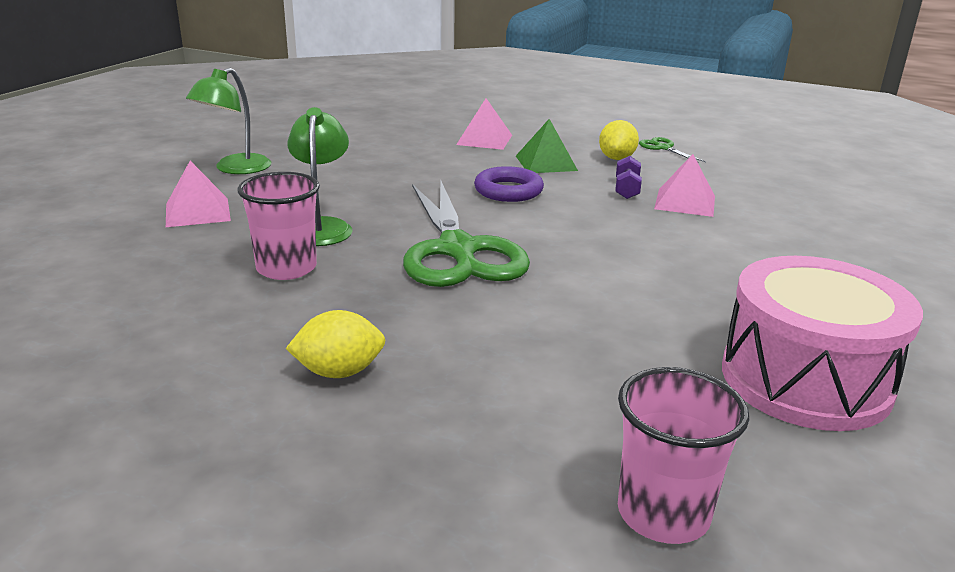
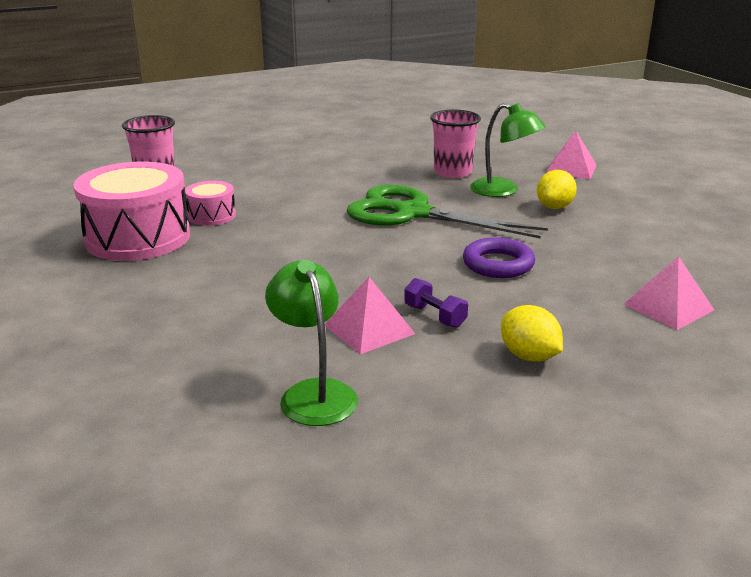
camera: 130 degrees right, 0 degrees up
green lamp [186,68,271,174] -> green lamp moved to [265,260,358,426]
yellow lemon [286,310,385,378] -> yellow lemon moved to [537,170,577,209]
green pyramid [516,119,578,173] -> none
green scissors [639,137,706,163] -> none
none -> pink drum [185,181,236,226]

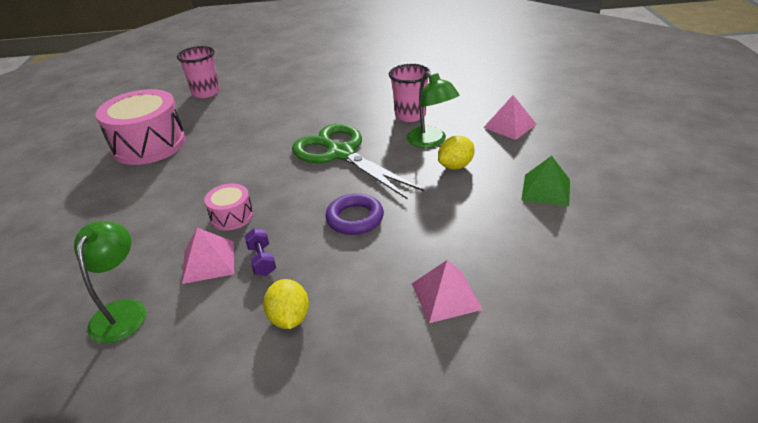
camera: 25 degrees right, 10 degrees up
pink drum [185,181,236,226] -> pink drum moved to [204,184,253,230]
none -> green pyramid [521,156,570,206]

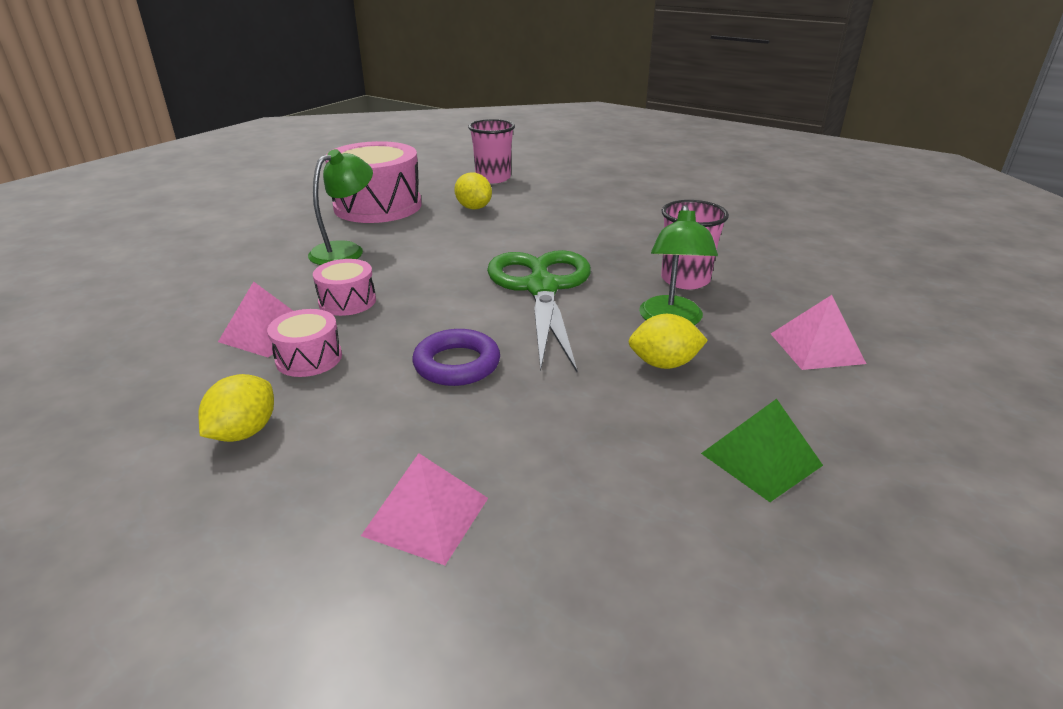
camera: 35 degrees right, 5 degrees down
green lamp [74,221,146,343] -> green lamp moved to [308,149,373,265]
purple dumbbell [244,228,276,276] -> pink drum [267,309,342,377]
none -> yellow lemon [454,172,492,210]

